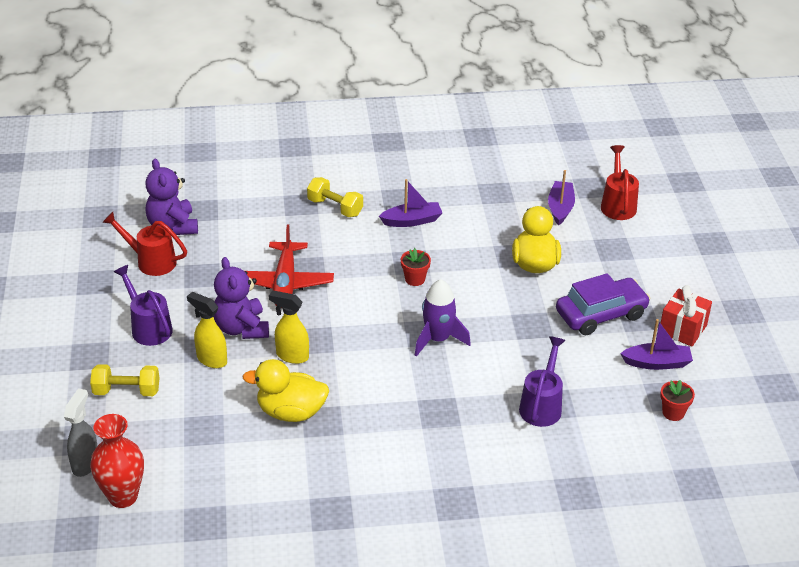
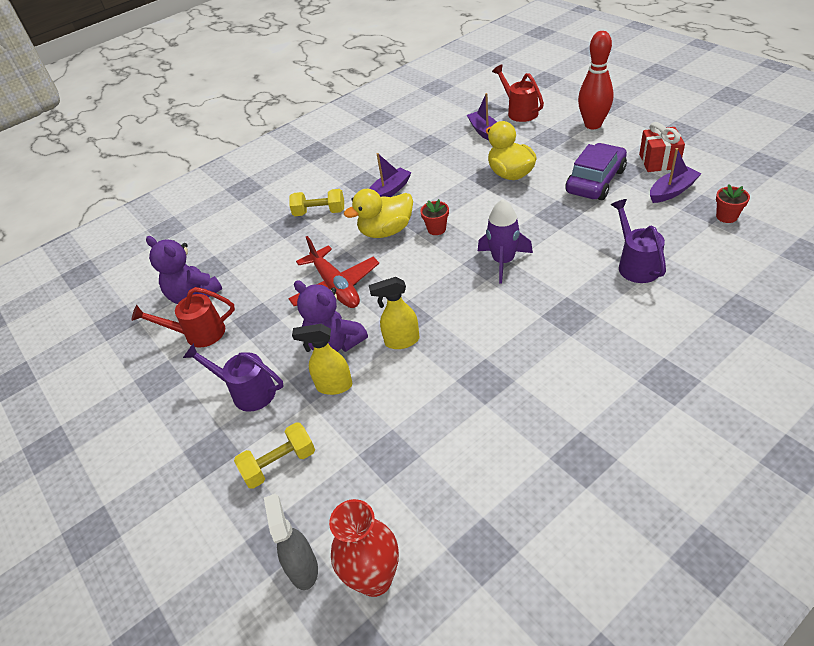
camera: 25 degrees left, 5 degrees up
yellow duck [242,359,329,422] -> yellow duck moved to [344,189,413,238]
none -> red bowling pin [578,31,613,129]

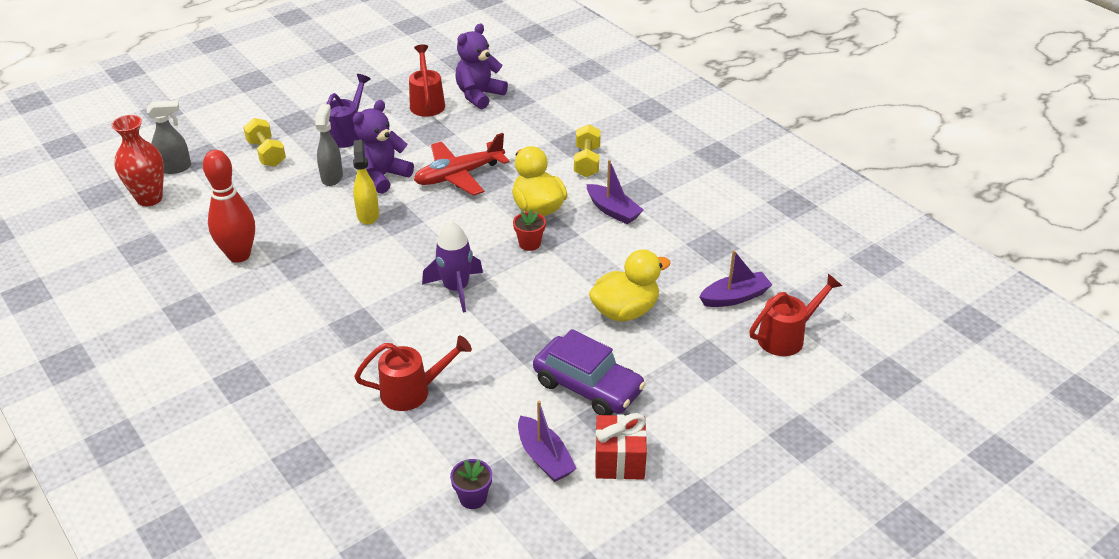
camera: 85 degrees right, 5 degrees down
yellow spray bottle [292,324,353,395] -> grey spray bottle [315,104,343,186]
red bowling pin [578,31,613,129] -> red bowling pin moved to [203,150,255,263]
purple watering can [611,199,666,283] -> red watering can [354,336,472,411]
red flower pot [716,184,750,223] -> purple flower pot [450,459,492,509]

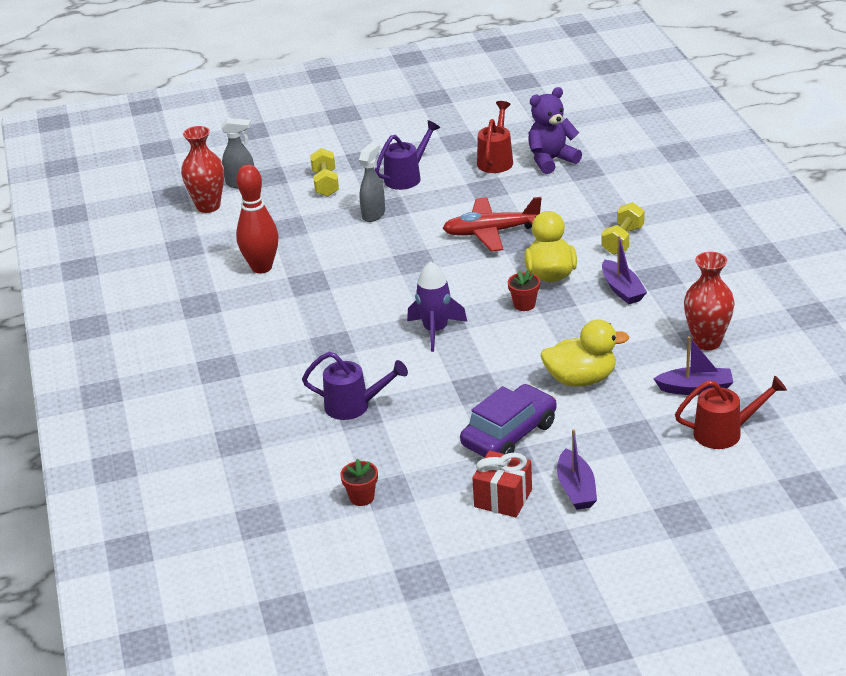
camera: 25 degrees right, 5 degrees down
purple teddy bear [353,100,414,194] -> none
yellow spray bottle [353,140,379,225] -> none
red watering can [354,336,472,411] -> purple watering can [302,352,408,420]
purple flower pot [450,459,492,509] -> red flower pot [340,459,378,506]
purple boat [518,401,577,482] -> purple boat moved to [557,429,597,510]
purple car [533,329,646,415] -> purple car turned 105 degrees counterclockwise [460,384,556,457]
none -> red vase [684,252,735,350]

